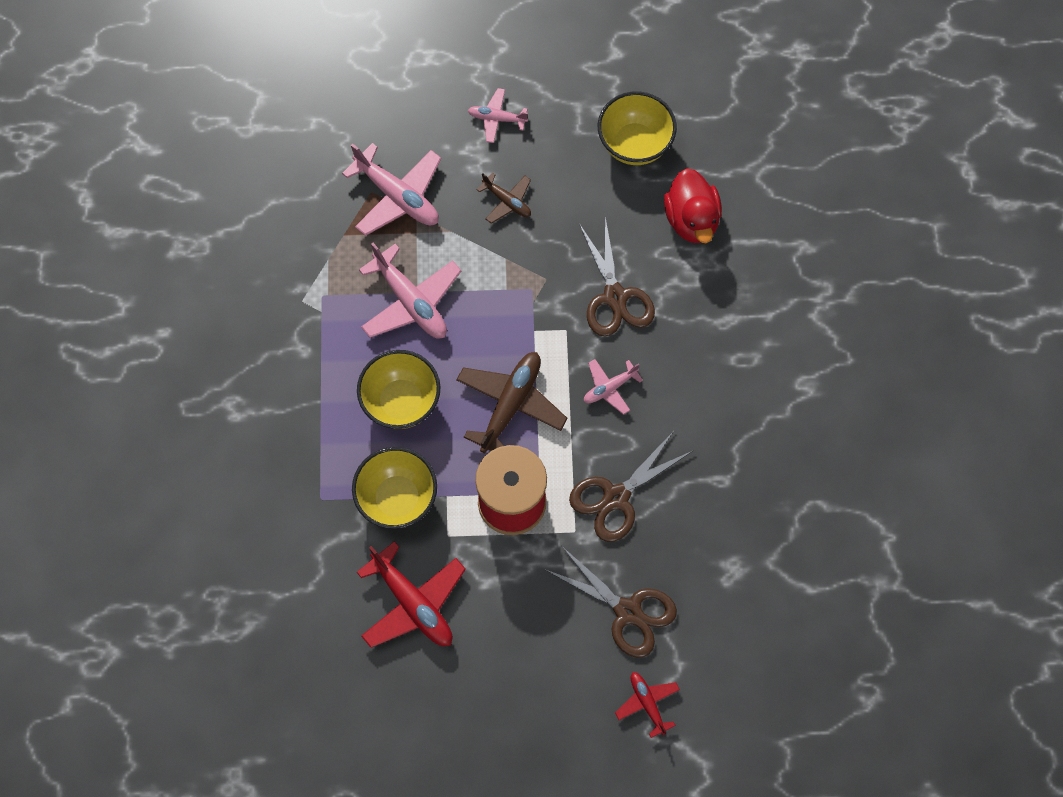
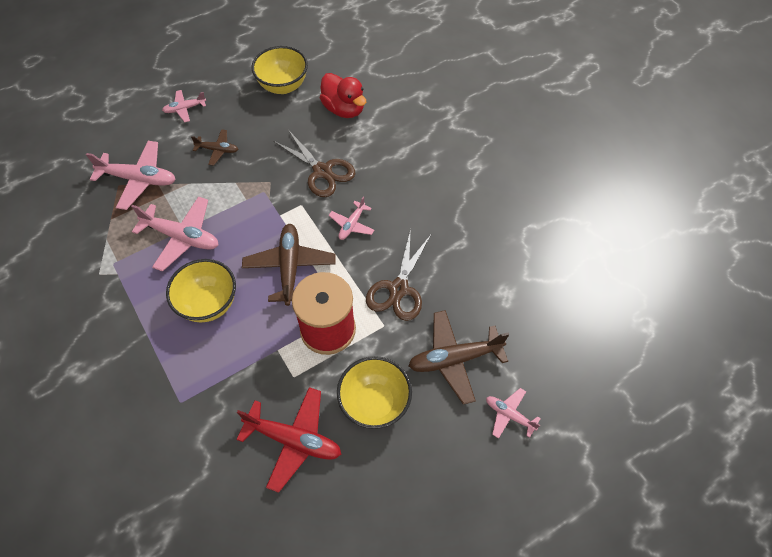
camera: 30 degrees left, 10 degrees down
yellow bowl [352,447,437,529] -> yellow bowl moved to [337,356,412,429]
brown scissors [544,547,677,658] -> brown plane [408,310,509,405]
red plane [615,672,680,738] -> pink plane [486,388,541,439]

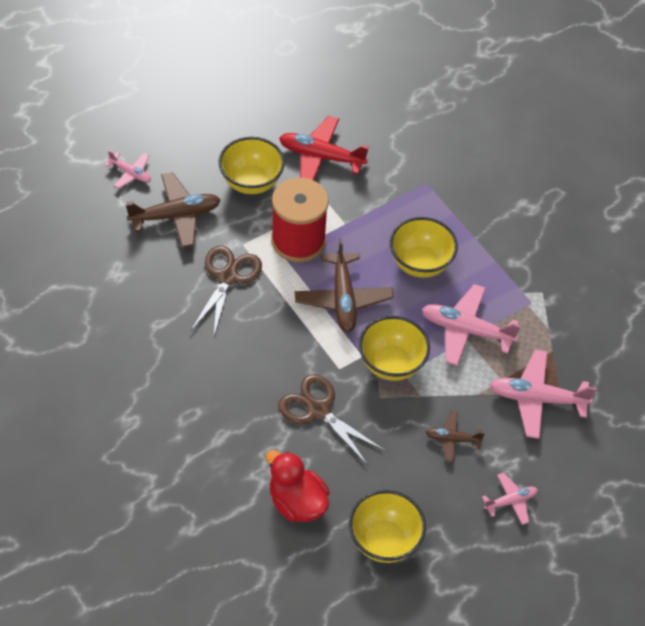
camera: 175 degrees right, 5 degrees down
pink plane [329,197,374,240] -> none
none -> yellow bowl [359,316,430,381]

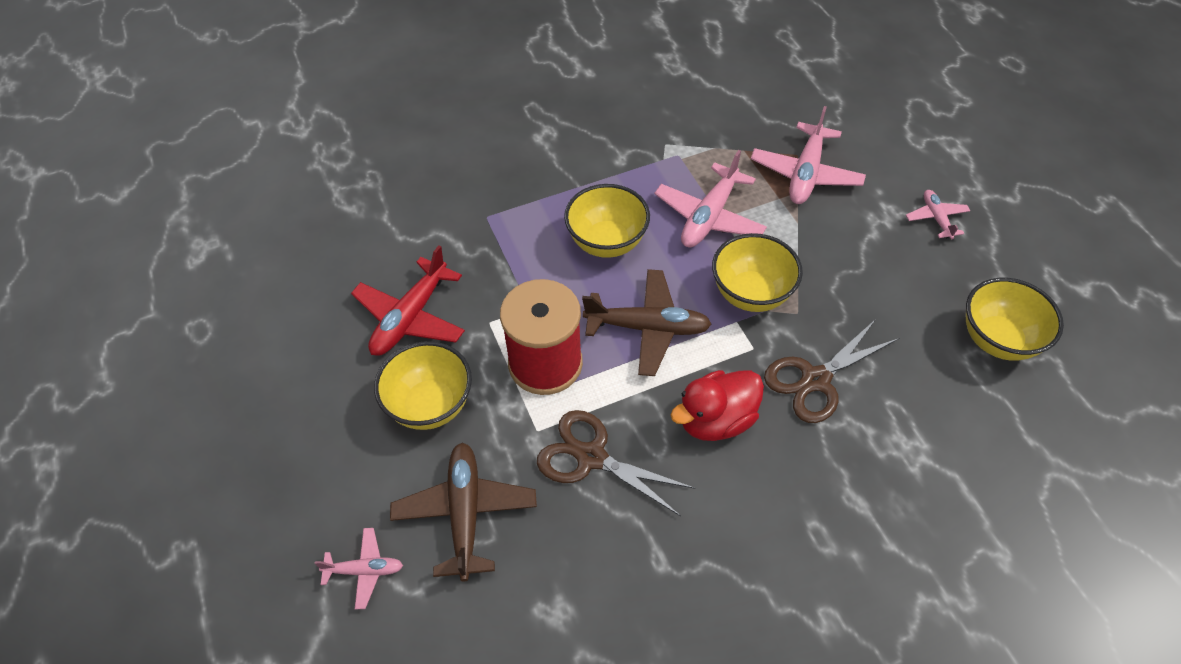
camera: 75 degrees left, 0 degrees up
pink plane [105,150,151,189] -> pink plane turned 45 degrees clockwise [314,528,403,610]
red duck [266,450,329,522] -> red duck moved to [671,370,764,441]
brown plane [426,411,485,462] -> none

